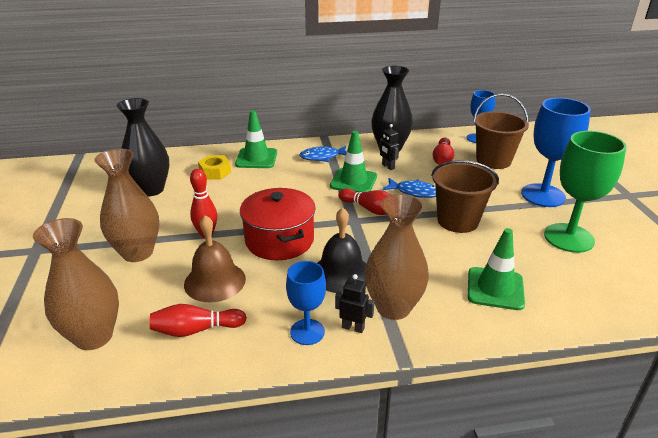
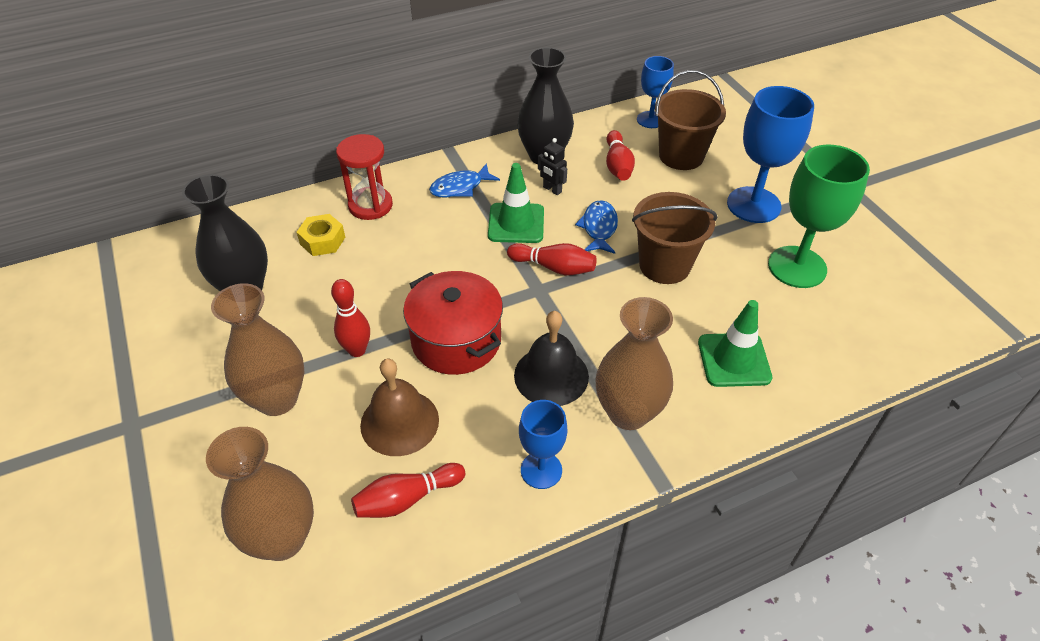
camera: 15 degrees left, 15 degrees up
green traffic cone [235,110,277,168] -> red hourglass [336,134,393,220]
black robot [335,274,374,333] -> none
blue fish [382,178,436,198] -> blue fish turned 90 degrees counterclockwise [575,200,618,254]

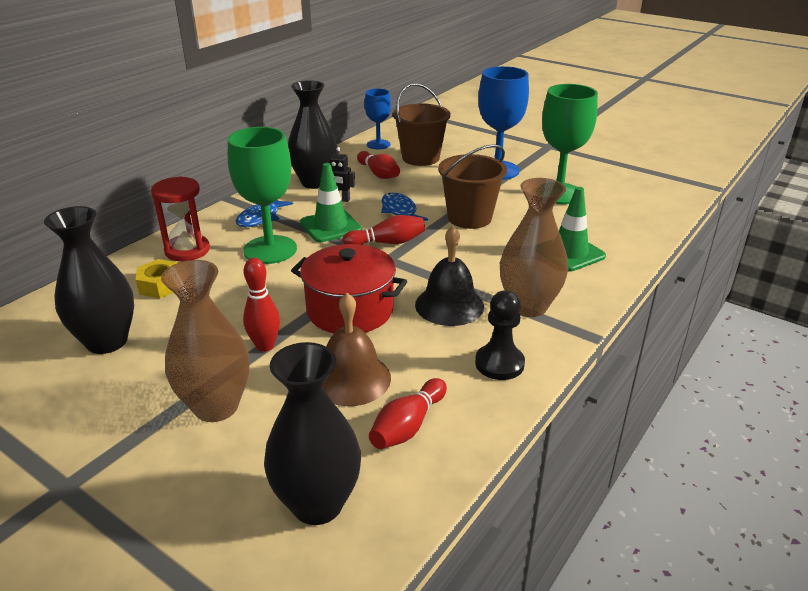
camera: 30 degrees left, 15 degrees down
brown vase [206,427,314,561] -> black vase [264,342,361,525]
blue goblet [519,400,567,489] -> black pawn [475,290,525,380]
none -> green goblet [228,127,297,264]

